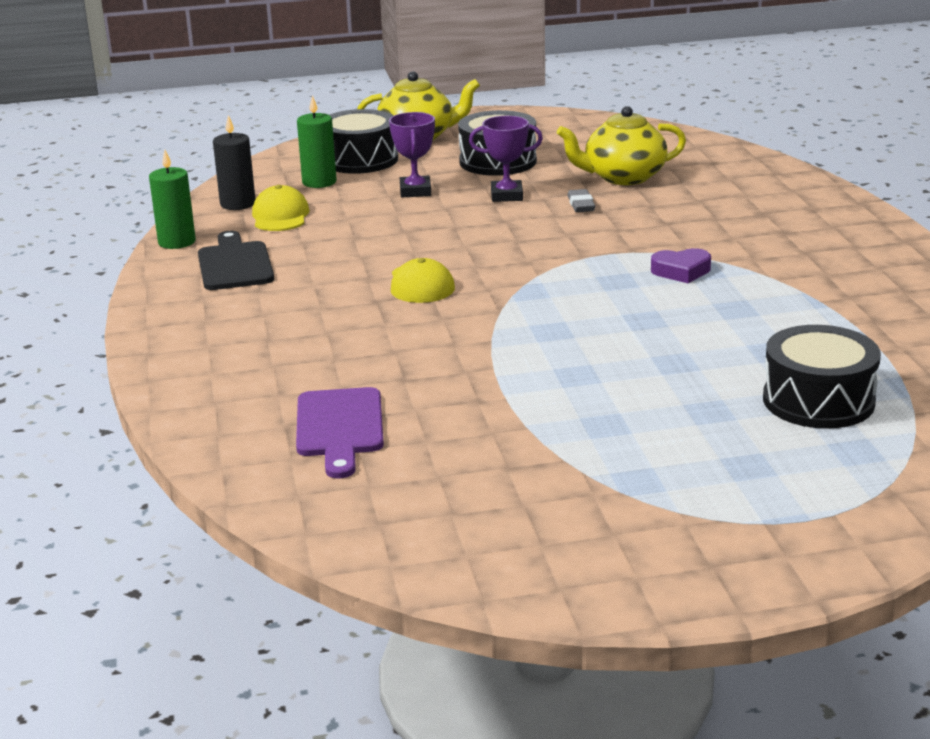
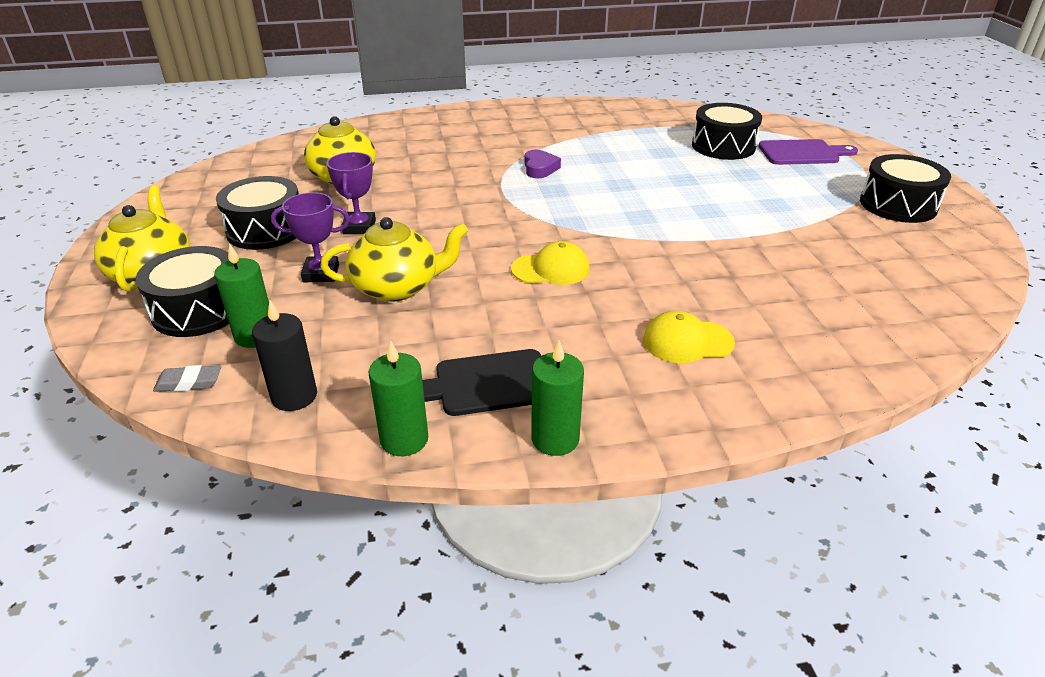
camera: 90 degrees left, 10 degrees up
yellow cap [252,185,310,231] -> yellow cap moved to [643,311,735,363]
purple cutting board [296,387,384,478] -> purple cutting board moved to [758,139,858,165]
grey eraser [567,189,595,212] -> grey eraser moved to [153,365,221,392]
none -> yellow teapot [320,217,468,302]
none -> green candle [531,340,584,456]
none -> black drum [860,154,951,223]

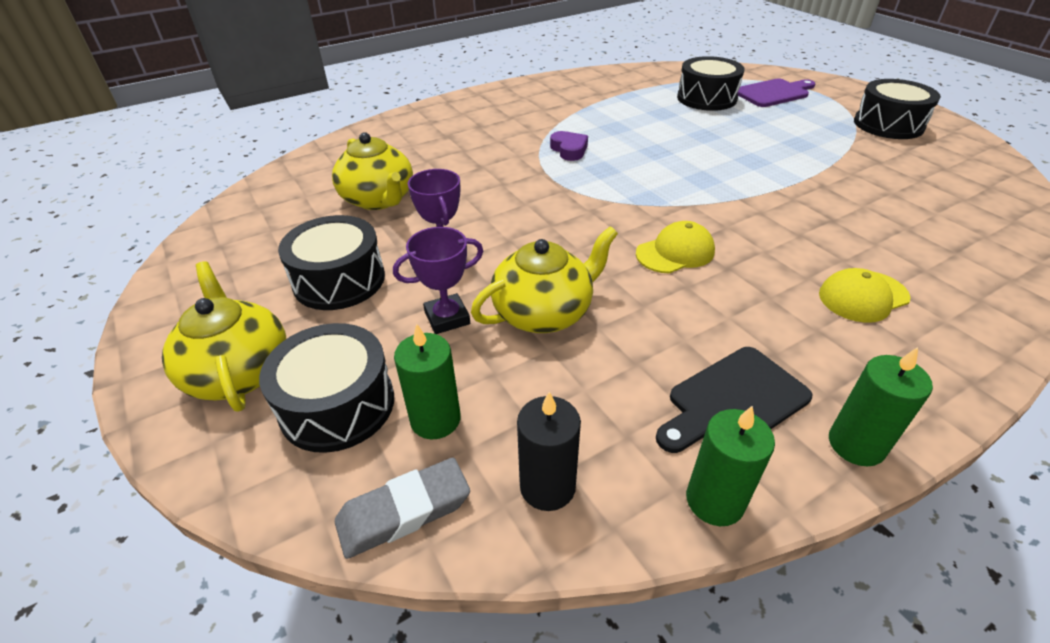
camera: 20 degrees left, 5 degrees up
grey eraser [153,365,221,392] -> grey eraser [335,458,470,559], size x1.56

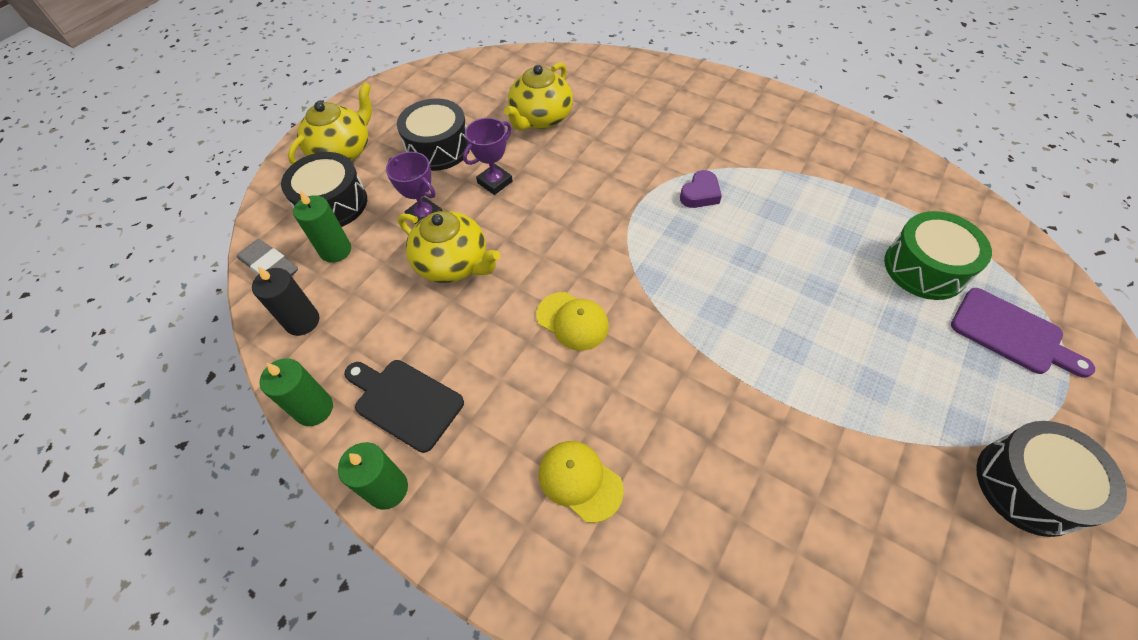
camera: 65 degrees right, 15 degrees up
black drum [677,56,744,111] -> green drum [884,211,992,300]

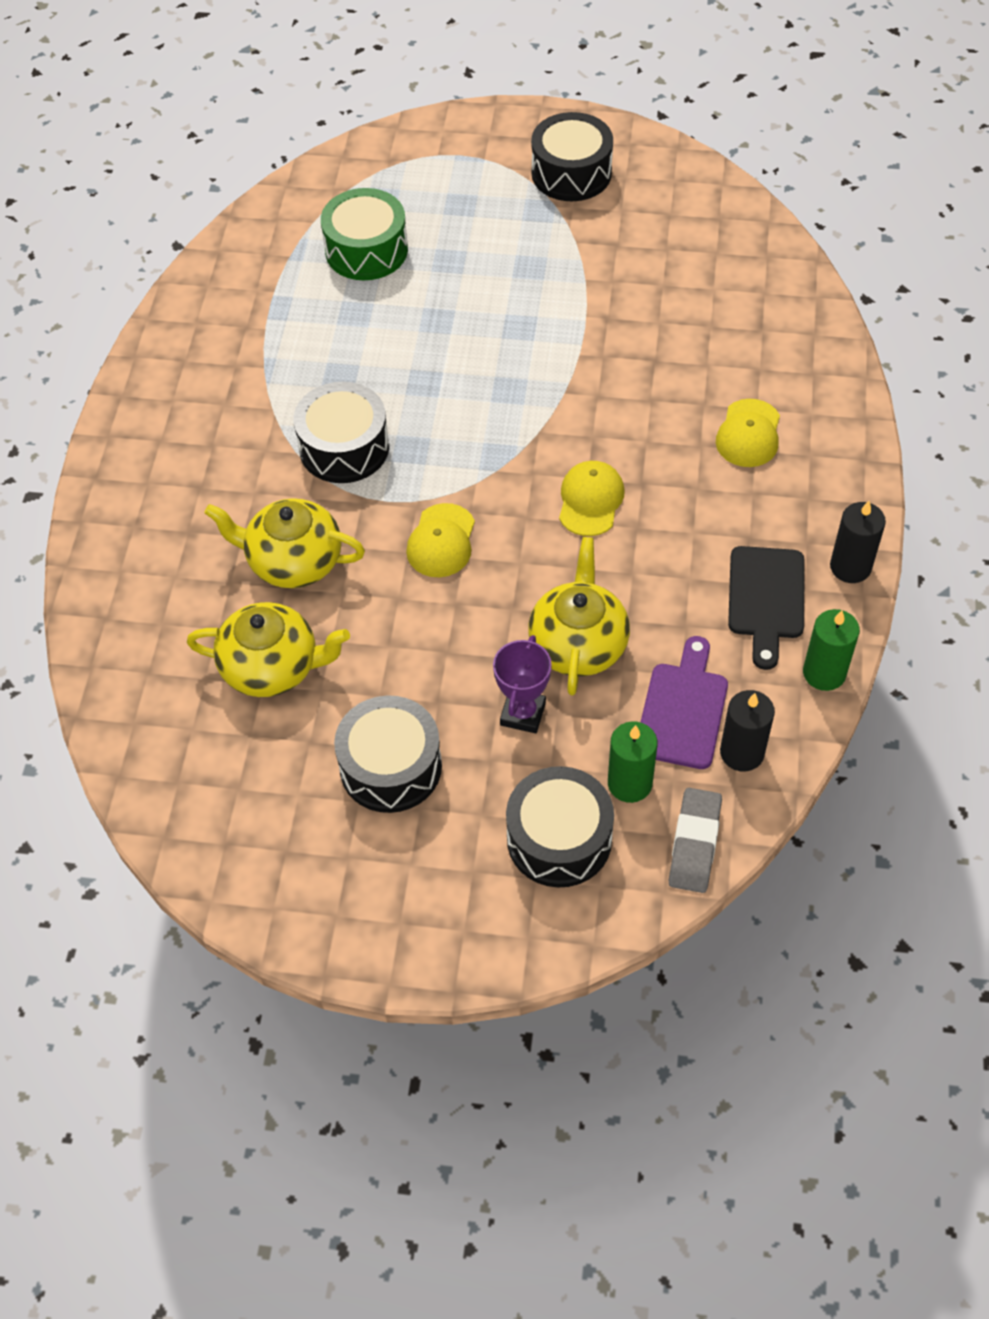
camera: 115 degrees left, 0 degrees up
yellow teapot [288,82,372,164] -> yellow teapot moved to [204,498,365,588]
green candle [338,442,408,510] -> black candle [830,501,886,583]
purple trophy [463,118,513,195] -> none
purple heart [680,170,722,208] -> black drum [294,382,389,483]
purple cutting board [951,288,1095,378] -> purple cutting board moved to [641,636,728,769]
none -> yellow cap [406,503,475,577]

